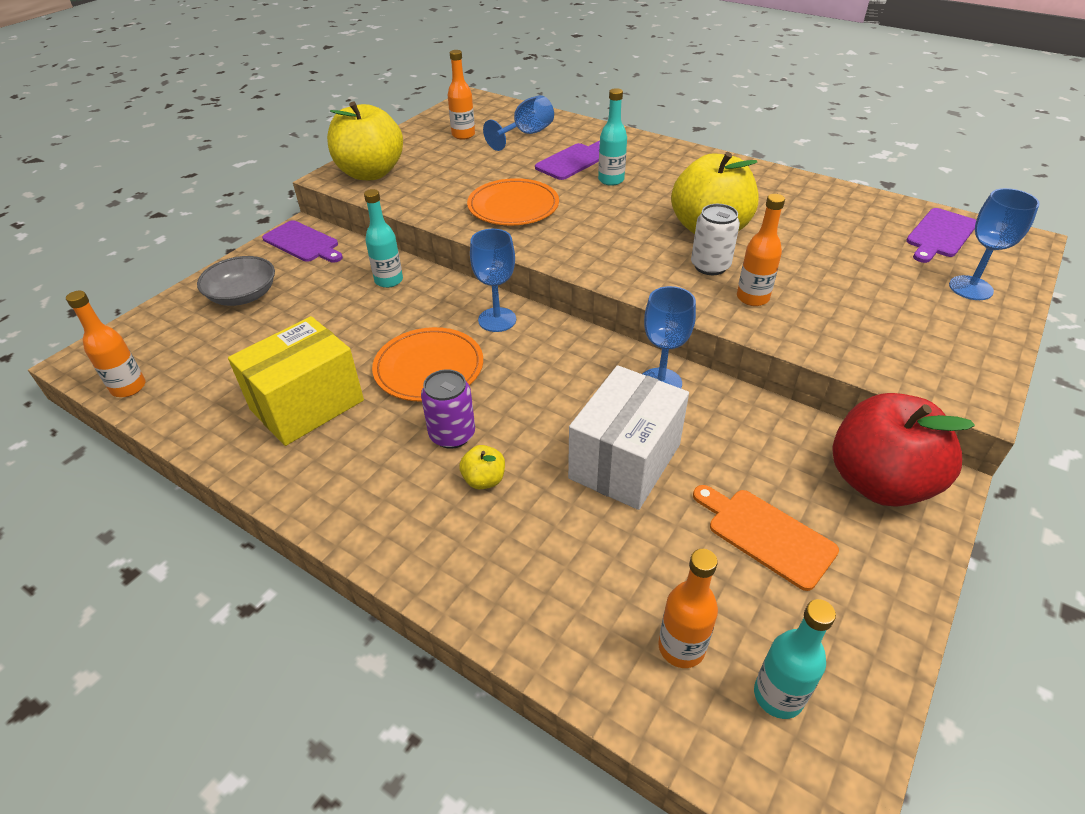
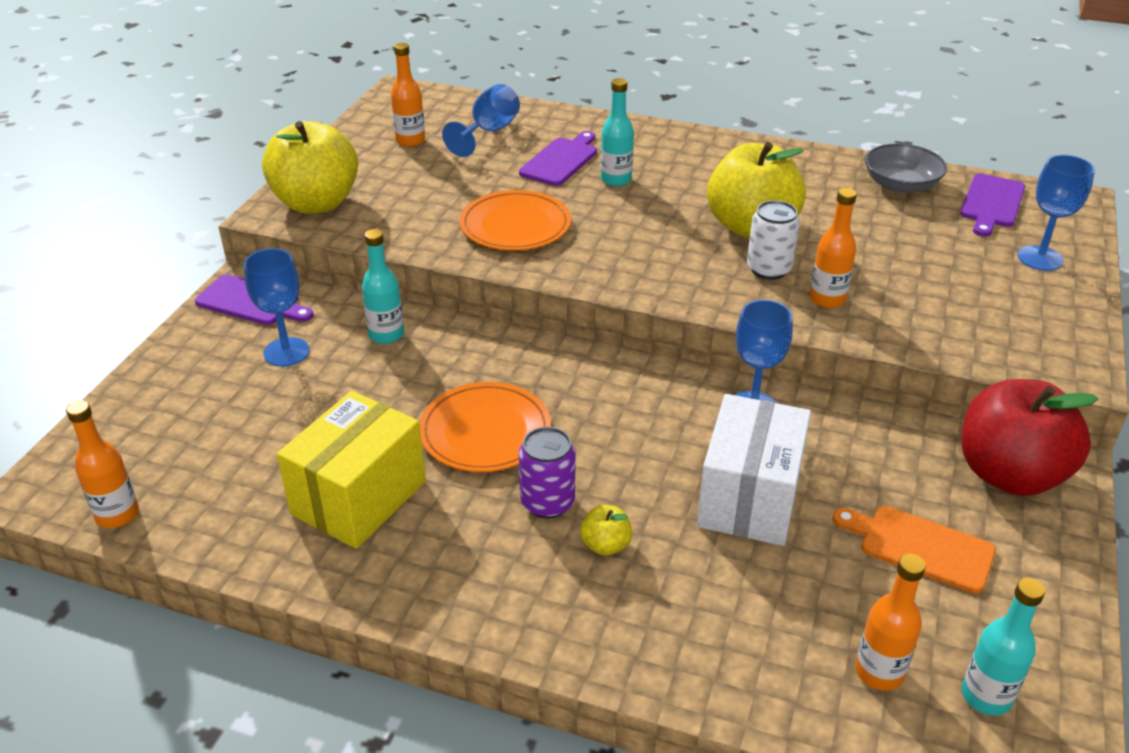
camera: 15 degrees left, 5 degrees down
grey bowl [197,256,275,306] -> grey bowl moved to [865,144,947,193]
blue goblet [470,229,516,332] -> blue goblet moved to [244,248,310,367]

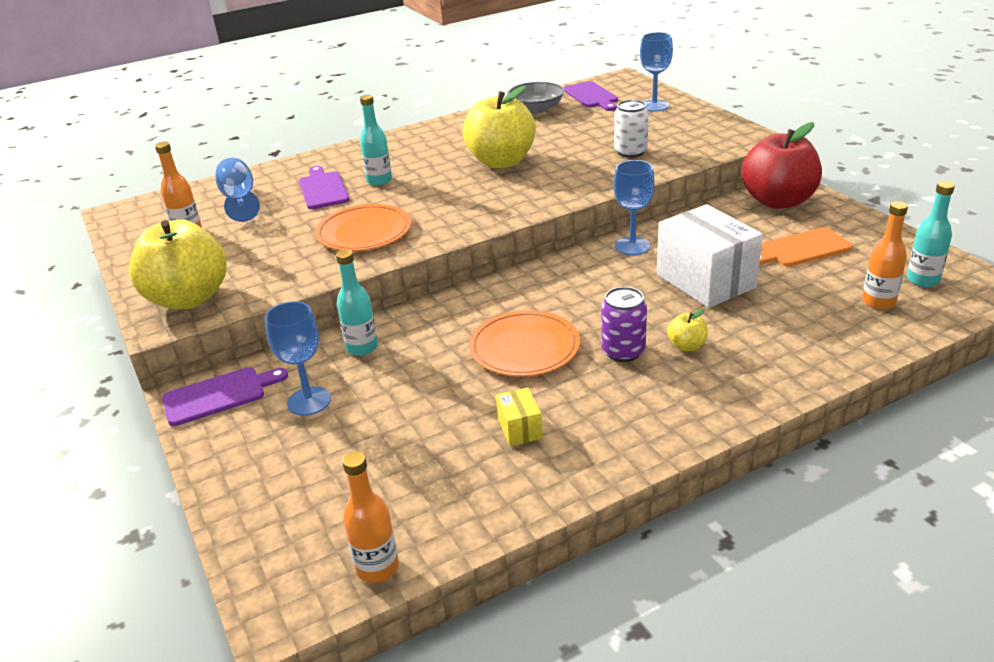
camera: 45 degrees left, 5 degrees down
yellow box [277,391,426,549] -> yellow box [496,387,543,446], size x0.45
white can [747,200,800,280] -> white can moved to [614,100,649,158]
orange bottle [810,188,857,308] -> none

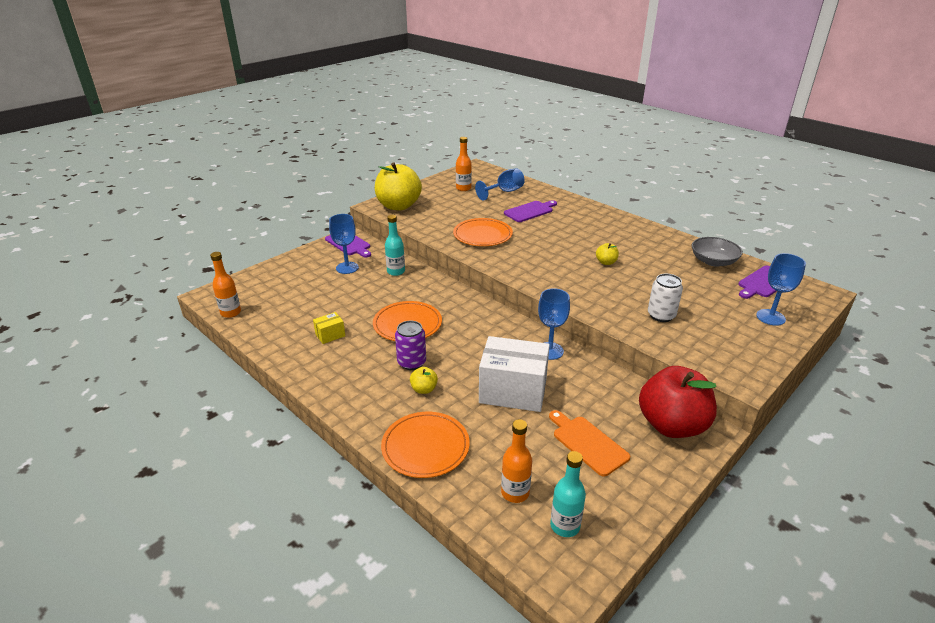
camera: 70 degrees right, 0 degrees up
turquoise bottle [360,95,392,186] -> none
yellow apple [462,86,536,168] -> yellow apple [596,243,619,265], size x0.41
white box [657,204,763,308] -> white box turned 60 degrees clockwise [479,336,550,412]
none -> orange plate [381,412,470,478]

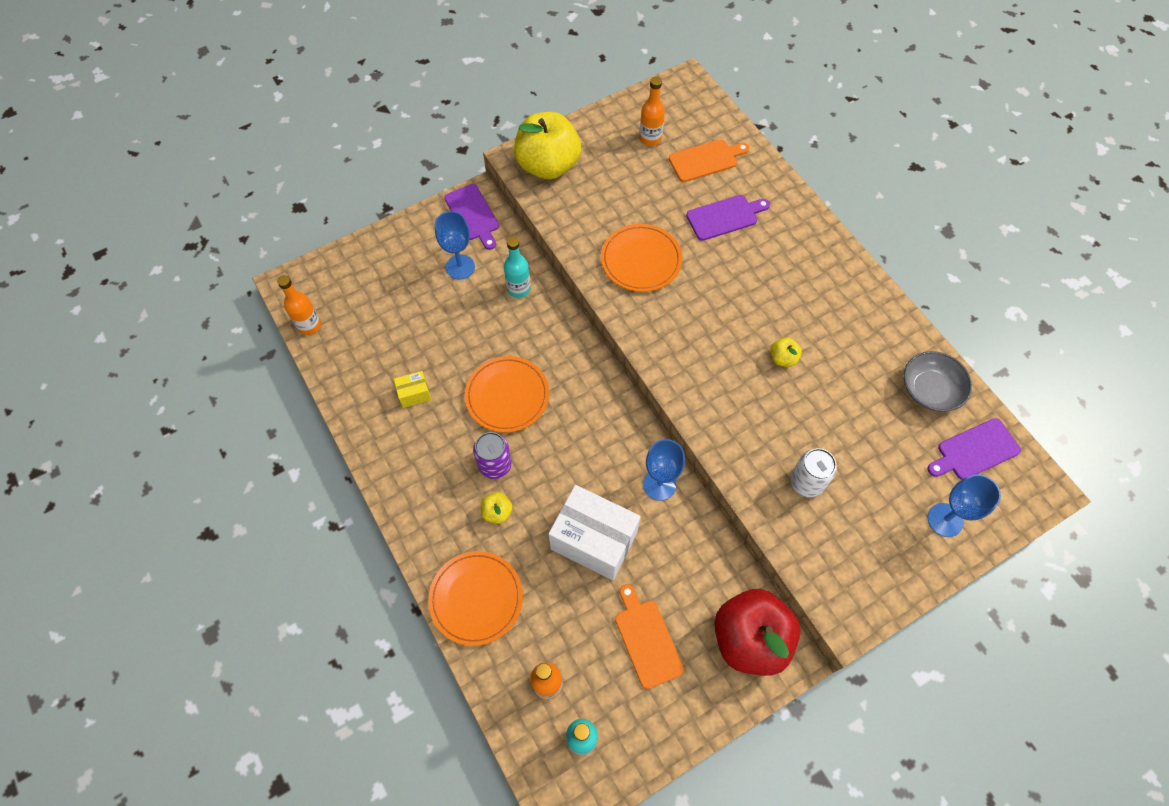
camera: 15 degrees right, 30 degrees up
blue goblet [475,168,525,201] -> orange cutting board [669,139,749,182]

